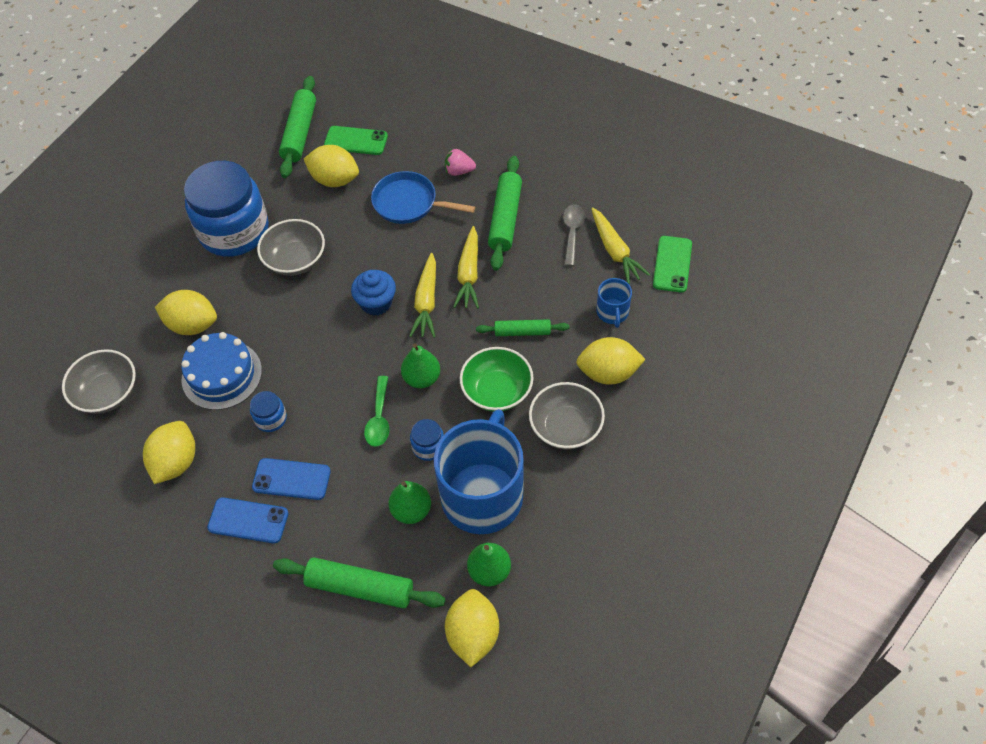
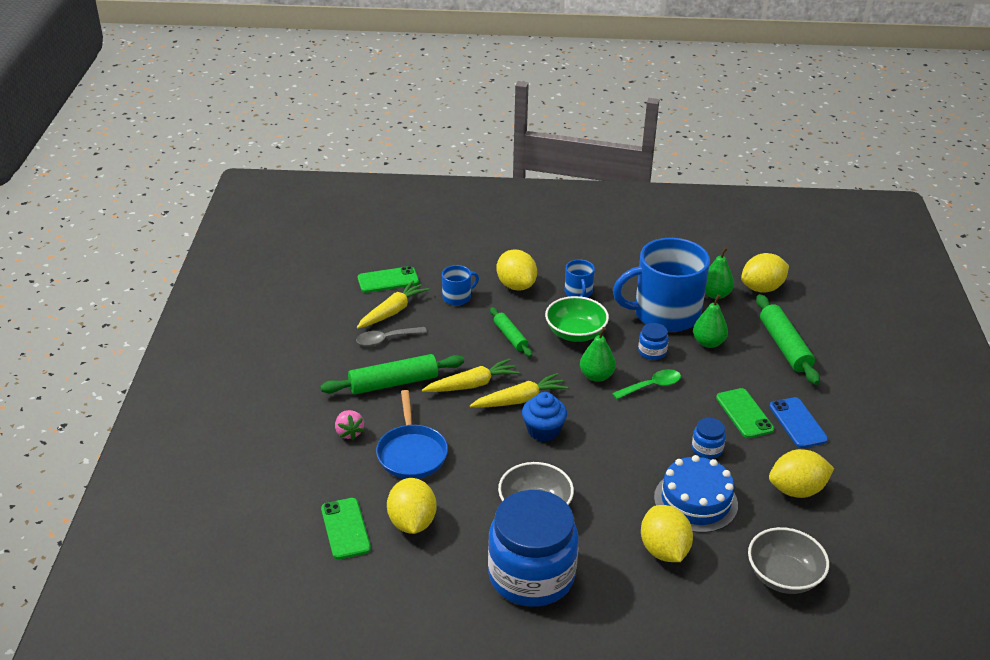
camera: 120 degrees left, 20 degrees down
blue phone [252,458,331,500] -> green phone [716,388,774,438]
green rolling pin [279,76,316,178] -> none
grey bowl [529,382,605,449] -> blue mug [565,260,595,298]

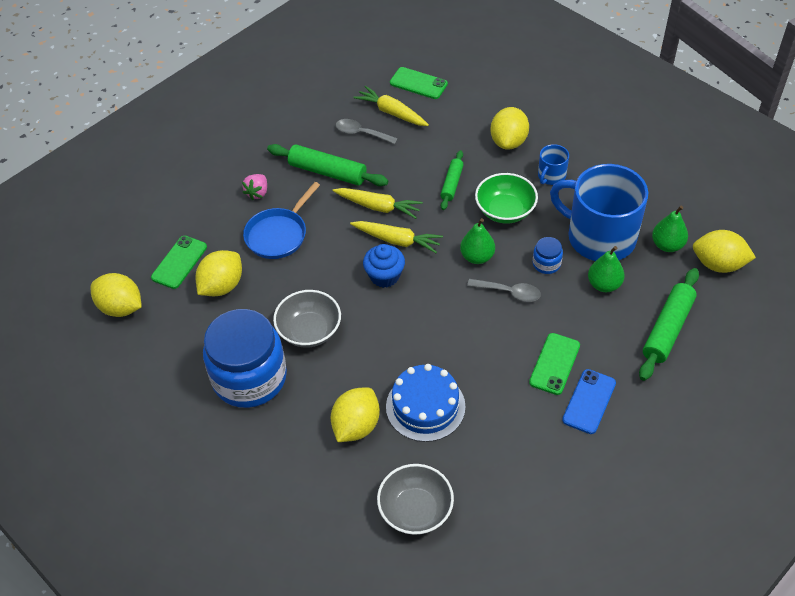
camera: 45 degrees right, 15 degrees up
yellow carrot [357,281,429,329] -> yellow carrot turned 135 degrees counterclockwise [353,86,429,126]
blue mug [442,265,479,306] -> none
green spoon [612,369,681,400] -> grey spoon [467,279,541,302]
blue jar [692,418,726,459] -> none
yellow lemon [769,449,834,498] -> yellow lemon moved to [91,273,142,317]

